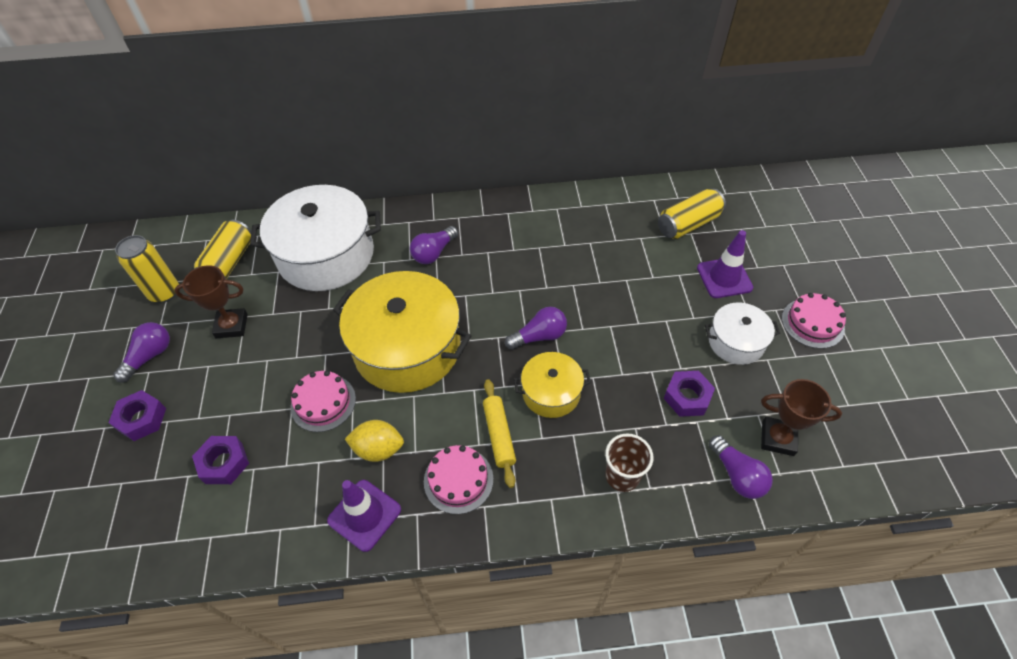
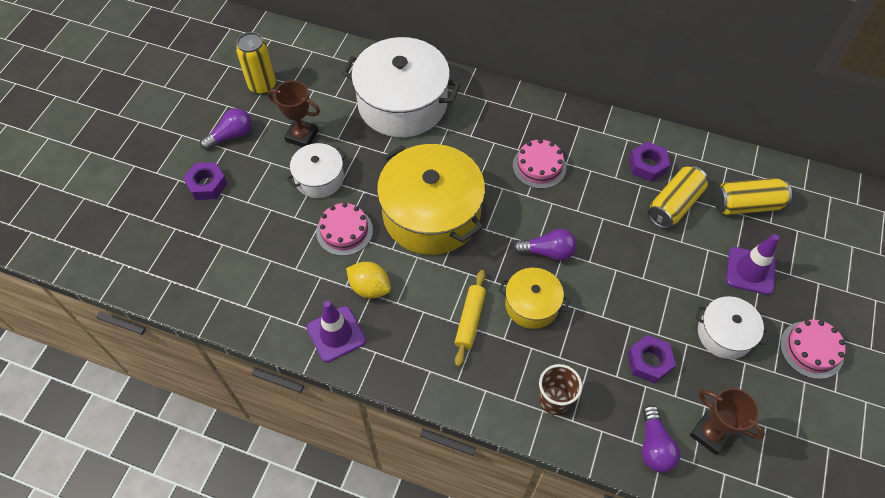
camera: 25 degrees right, 5 degrees up
purple nut [192,436,249,484] -> purple nut moved to [629,142,670,182]
yellow can [194,220,251,279] -> yellow can moved to [648,166,708,229]
purple light bulb [410,226,458,264] -> none
pink cake [424,445,493,514] -> pink cake moved to [513,139,567,189]
none -> white pot [286,143,347,198]

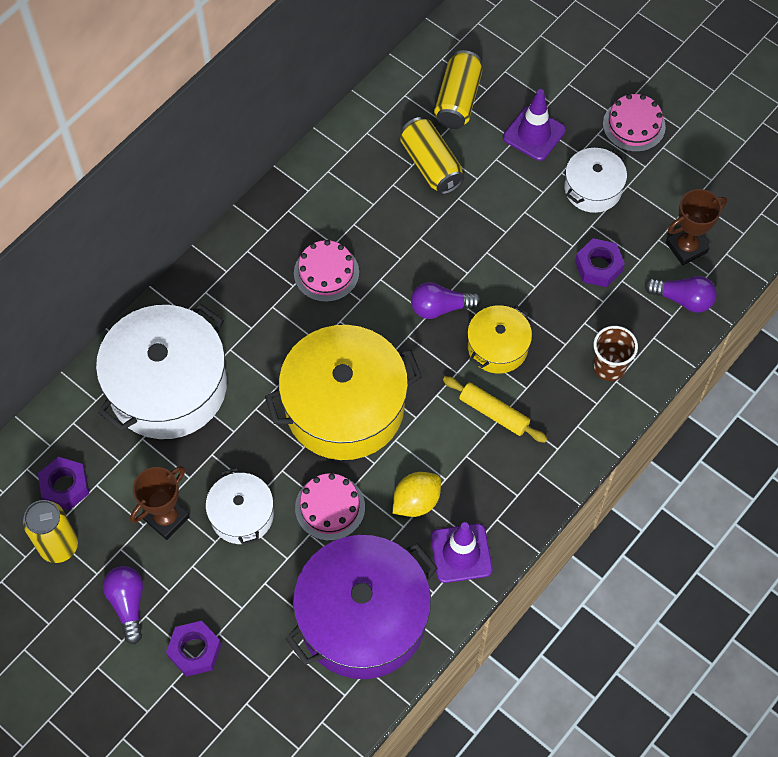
camera: 70 degrees left, 5 degrees up
purple light bulb [513,229,576,261] -> purple light bulb turned 120 degrees counterclockwise [411,282,481,319]
purple nut [629,142,670,182] -> purple nut moved to [38,457,89,510]
none -> purple pot [285,535,438,679]

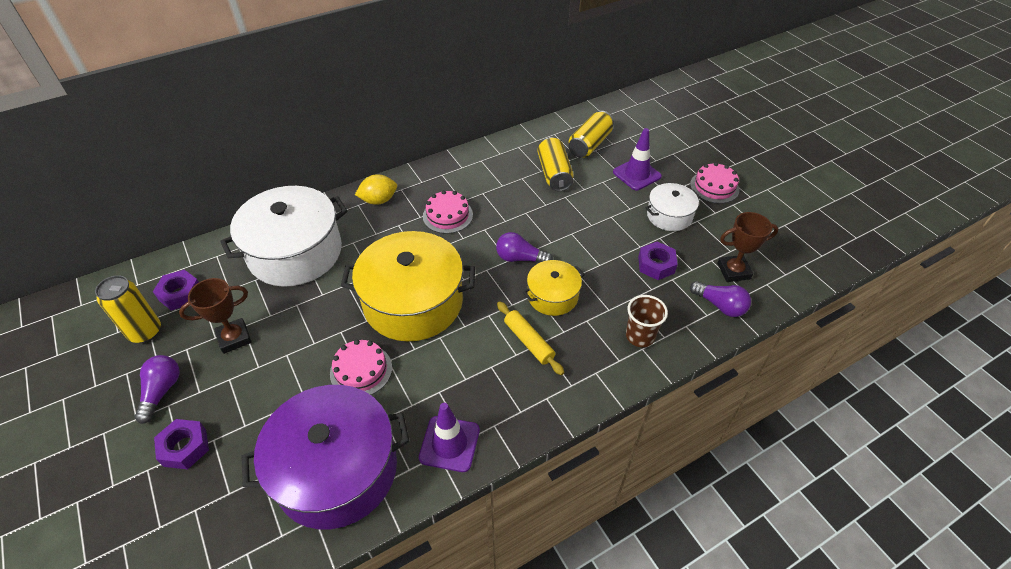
camera: 20 degrees right, 15 degrees down
white pot [205,468,274,546] -> none
yellow lemon [393,472,441,517] -> yellow lemon moved to [355,174,397,205]

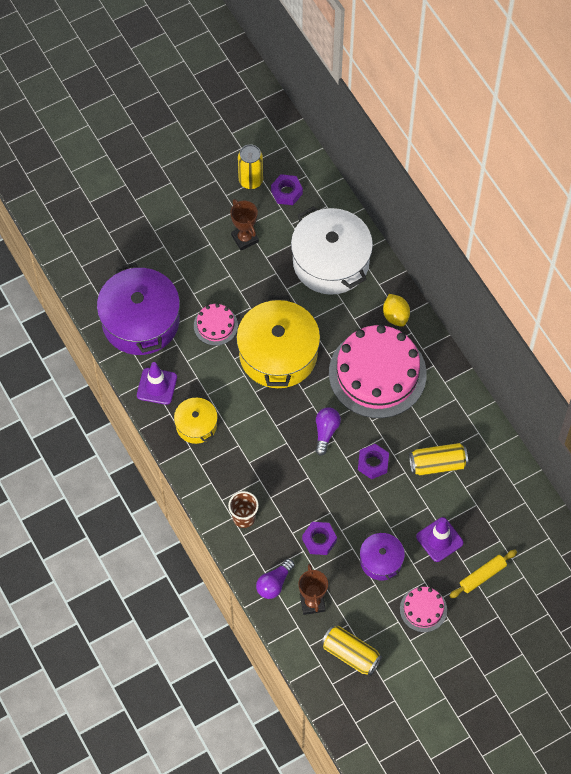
camera: 90 degrees right, 15 degrees up
purple light bulb [134,355,180,424] -> none
purple nut [154,419,209,469] -> purple nut moved to [358,444,389,479]
pink cake [423,190,473,234] -> pink cake [329,325,427,418], size x2.18
yellow rolling pin [497,301,564,375] -> yellow rolling pin moved to [449,550,517,598]
yellow pot [523,260,585,316] -> yellow pot moved to [174,396,218,444]
yellow can [569,111,614,157] -> yellow can moved to [321,626,382,676]
white pot [646,183,701,231] -> purple pot [360,530,405,580]

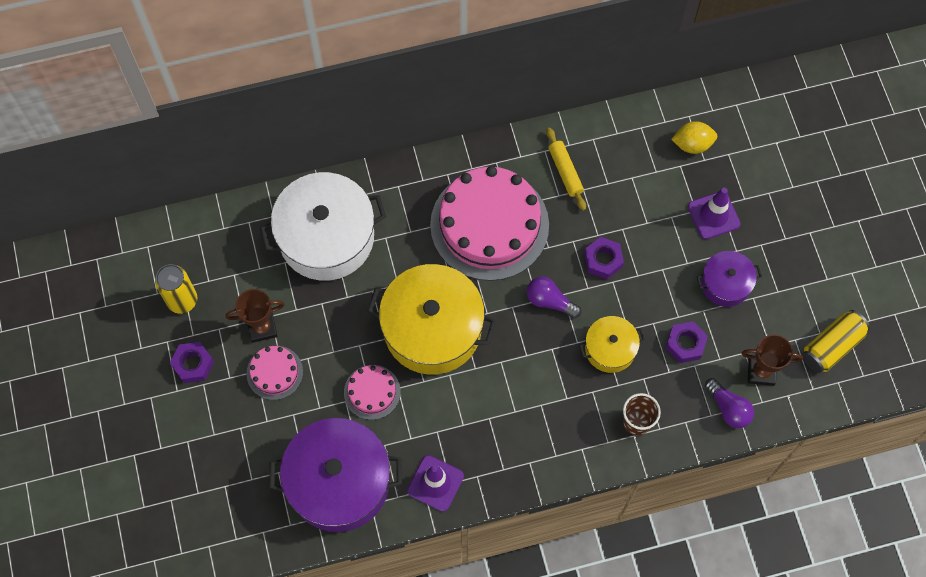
camera: 75 degrees left, 5 degrees up
yellow pot [174,396,218,444] -> yellow pot moved to [579,316,645,373]
purple nut [271,174,303,205] -> purple nut moved to [170,342,214,383]
yellow lemon [383,294,410,327] -> yellow lemon moved to [671,121,717,154]
pink cake [400,587,447,632] -> pink cake moved to [247,346,303,400]
yellow can [409,443,468,476] -> none
yellow rolling pin [449,550,517,598] -> yellow rolling pin moved to [546,127,586,211]

